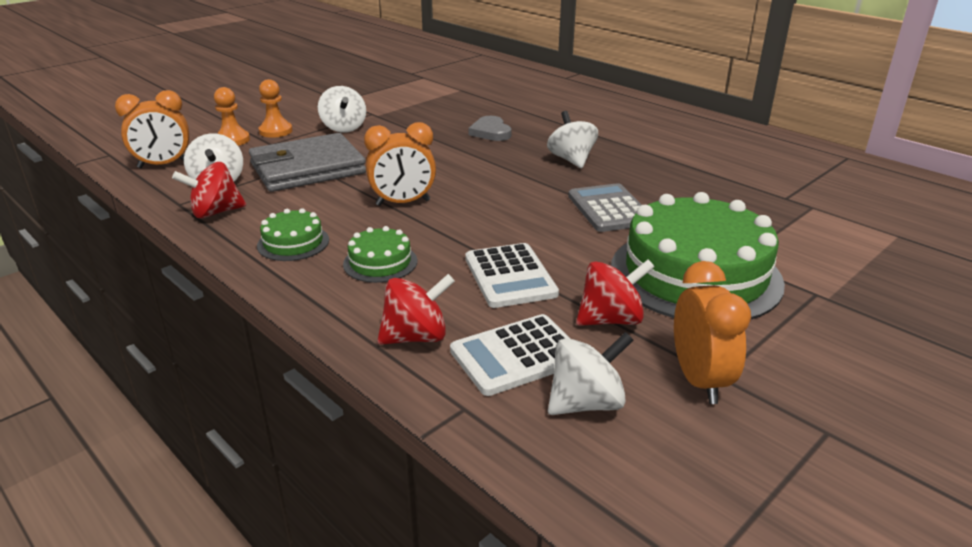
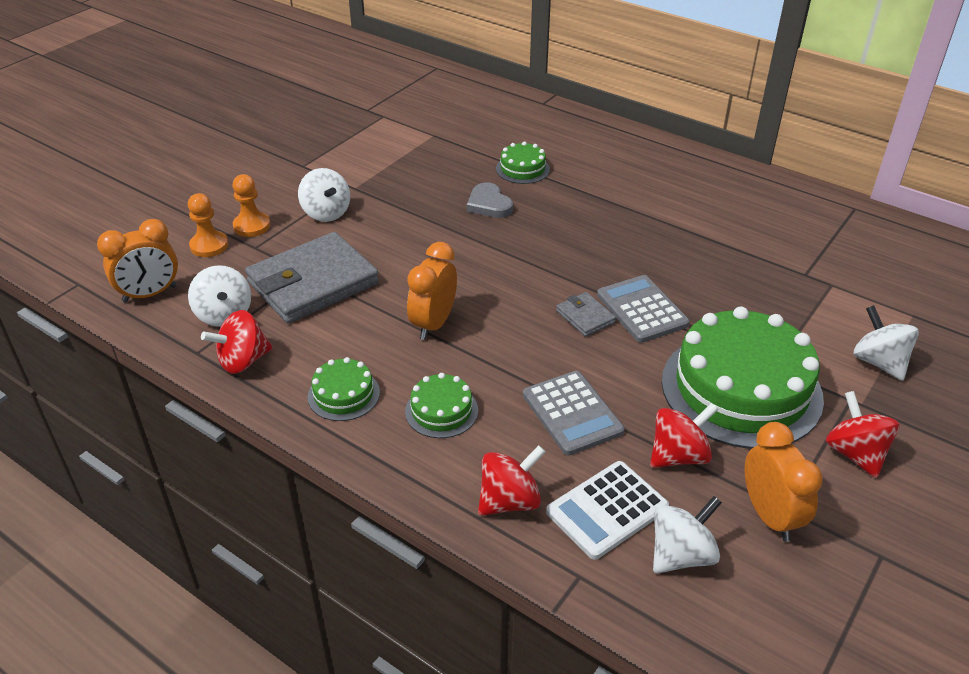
camera: 10 degrees left, 10 degrees up
orange clock [364,122,436,206] -> orange clock turned 135 degrees clockwise [407,242,457,340]
white calculator [465,243,559,308] -> grey calculator [523,371,625,455]
white spinning top [547,111,598,168] -> white spinning top moved to [854,305,919,381]
none -> green cake [496,141,550,184]
none -> grey wallet [556,292,616,337]
none -> red spinning top [826,391,900,478]

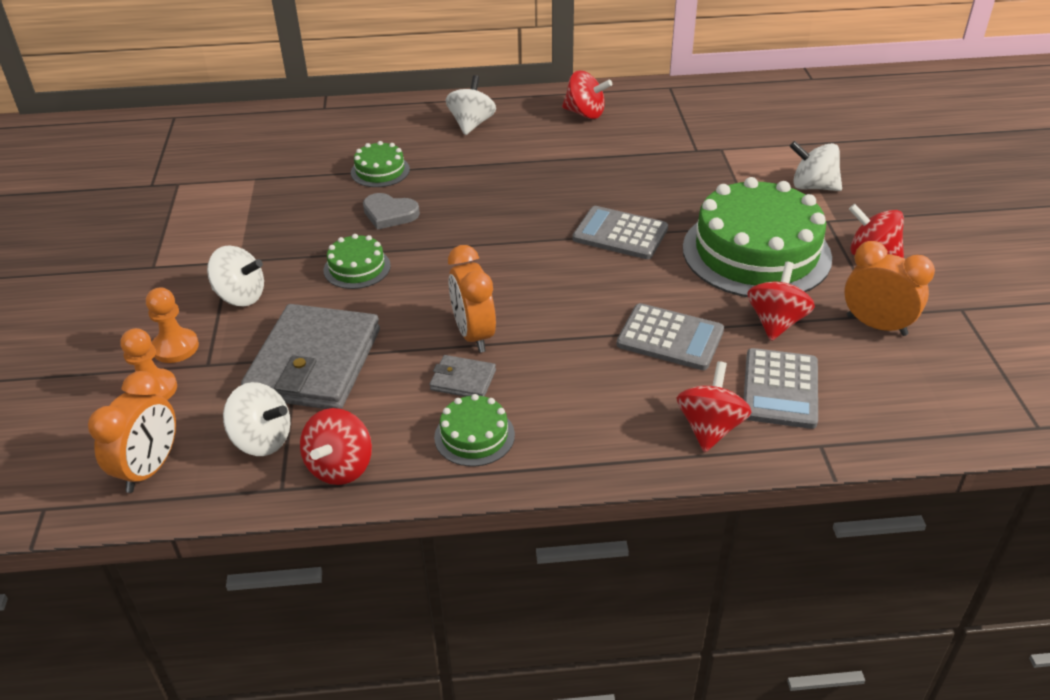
camera: 40 degrees left, 0 degrees up
green cake [405,373,478,438] -> green cake moved to [324,234,391,289]
white calculator [546,461,669,560] -> grey calculator [743,348,818,429]
grey wallet [556,292,616,337] -> grey wallet moved to [429,355,496,397]
white spinning top [653,496,722,574] -> white spinning top moved to [446,75,496,135]
none -> red spinning top [562,71,612,119]

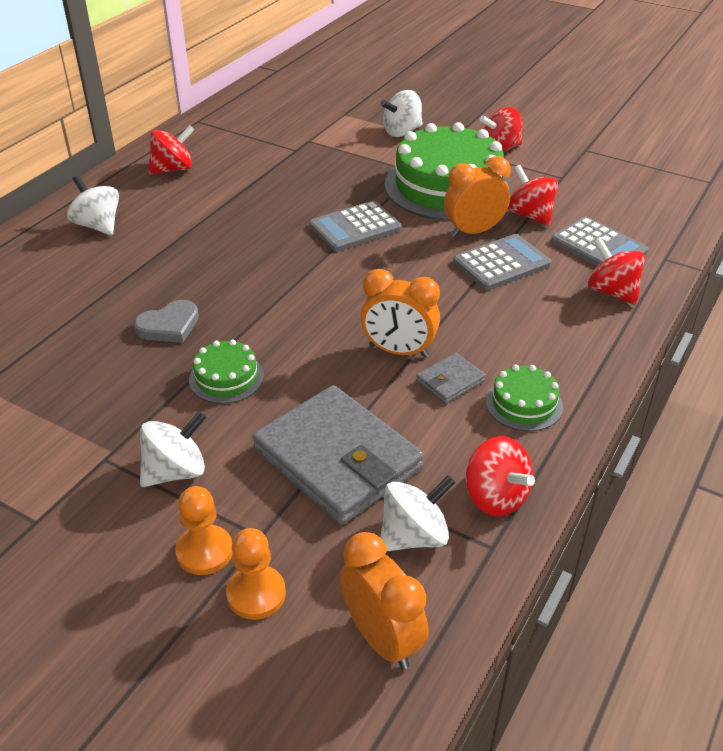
camera: 55 degrees left, 0 degrees up
green cake [351,141,410,187] -> none
orange clock [844,241,935,336] -> orange clock moved to [444,156,510,237]

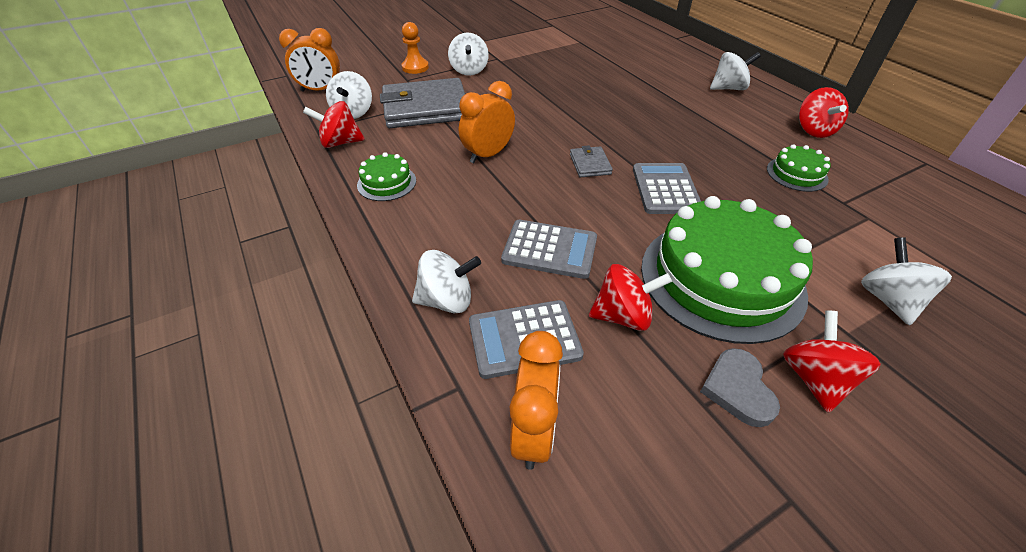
camera: 120 degrees right, 5 degrees up
grey heart [134,300,199,343] -> grey heart moved to [700,348,780,427]
green cake [189,339,264,404] -> green cake moved to [767,144,831,192]
orange pawn [226,528,286,620] -> none
grey wallet [416,353,486,404] -> grey wallet moved to [570,145,613,177]
orange clock [444,156,510,237] -> orange clock moved to [510,331,563,470]
grey calculator [453,234,551,290] -> grey calculator turned 75 degrees counterclockwise [501,220,597,279]
red spinning top [588,237,645,305] -> white spinning top [412,250,481,313]

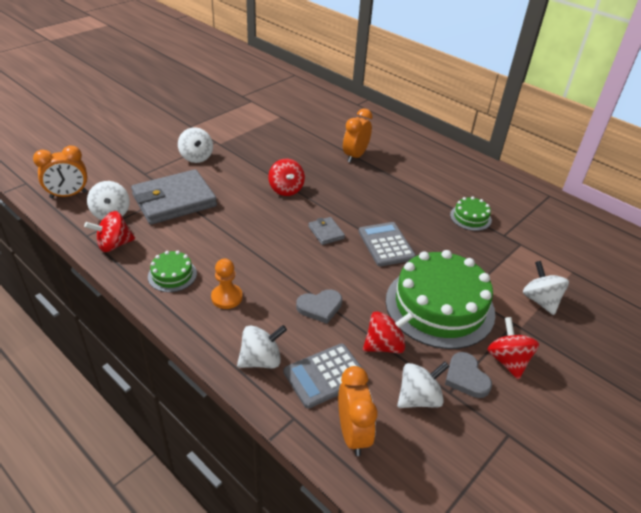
camera: 20 degrees left, 5 degrees down
orange pawn [402,22,429,74] -> orange pawn moved to [211,259,243,309]
orange clock [459,81,515,163] -> orange clock moved to [343,108,372,162]
grey calculator [501,220,597,279] -> grey heart [296,289,342,324]
white spinning top [710,52,761,90] -> white spinning top moved to [397,361,450,408]
red spinning top [799,87,849,138] -> red spinning top moved to [268,159,305,196]

